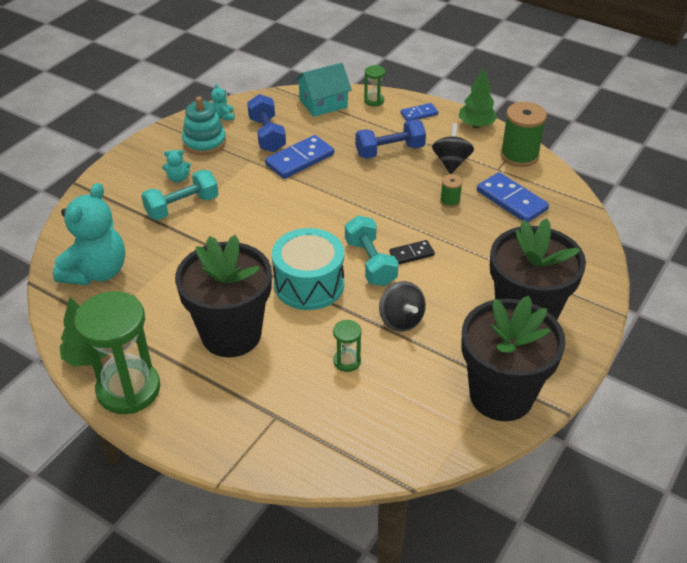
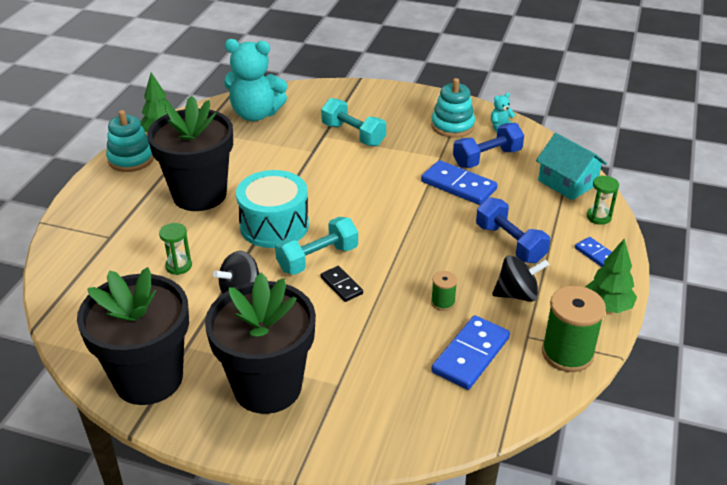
camera: 75 degrees right, 5 degrees down
green hourglass [74,291,160,414] -> turquoise stacking toy [106,110,154,172]
turquoise teddy bear [162,150,191,183] -> none

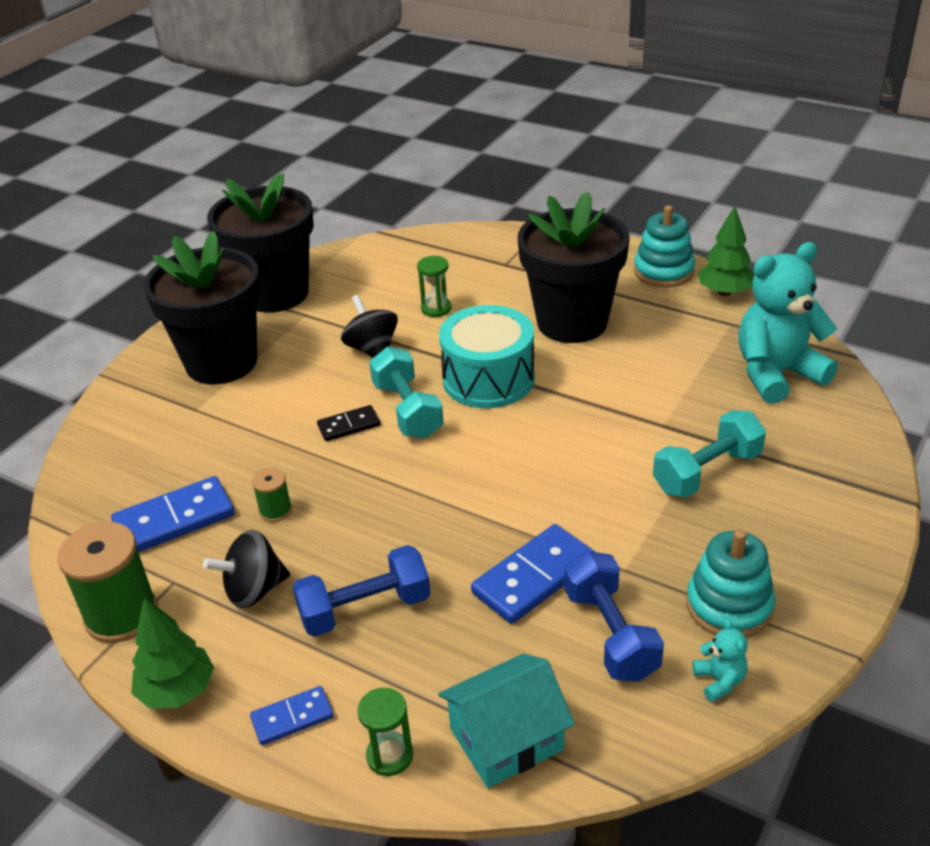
camera: 105 degrees right, 0 degrees up
turquoise teddy bear [224,39,287,121] -> turquoise teddy bear turned 45 degrees clockwise [738,242,838,404]
blue domino [431,315,510,390] -> blue domino turned 75 degrees counterclockwise [111,476,235,552]
black spinning top [492,255,549,302] -> black spinning top turned 60 degrees clockwise [203,530,290,608]

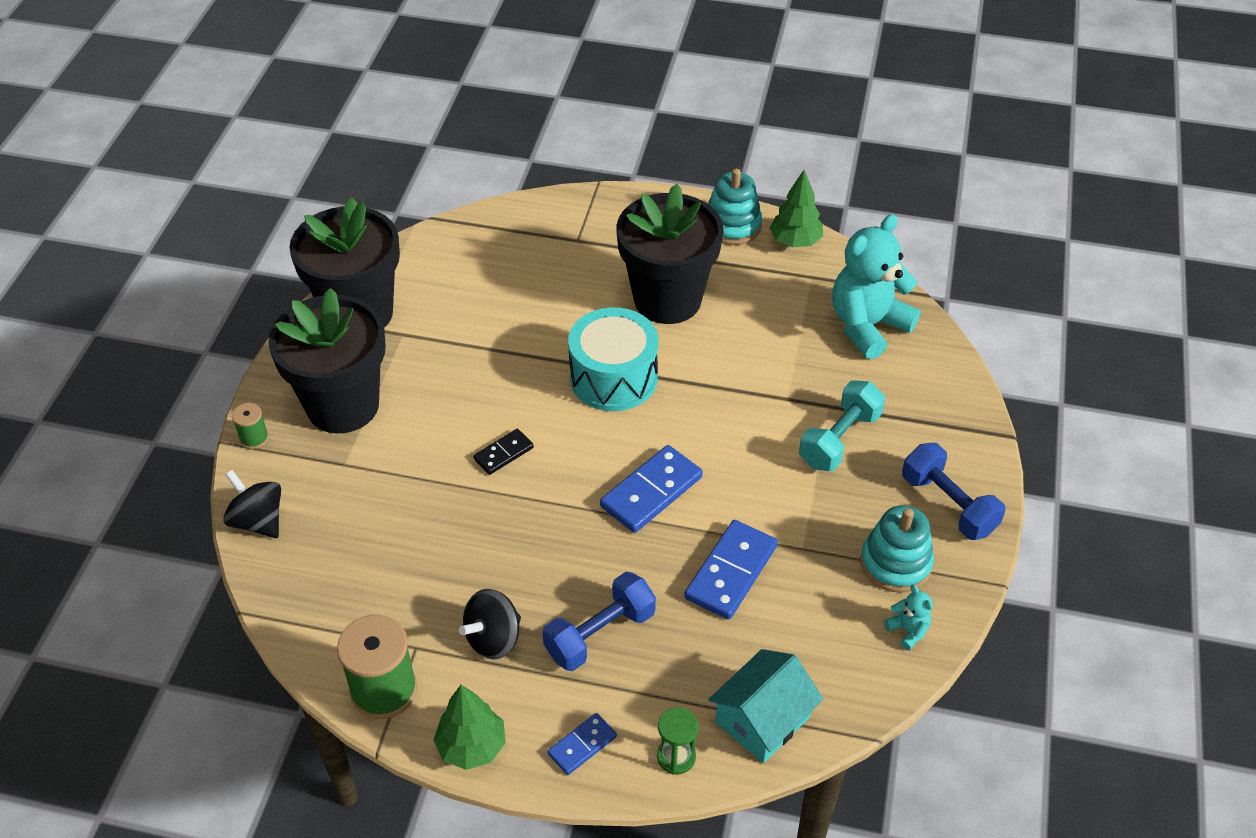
camera: 20 degrees left, 10 degrees up
blue domino [111,476,235,552] -> blue domino moved to [600,445,703,533]
green spool [252,468,292,522] -> green spool moved to [232,403,269,449]
black spinning top [341,295,398,358] -> black spinning top moved to [223,470,281,538]
turquoise dumbbell [369,347,444,439] -> none
green hourglass [417,256,451,317] -> none
blue dumbbell [564,551,664,682] -> blue dumbbell moved to [902,443,1005,540]

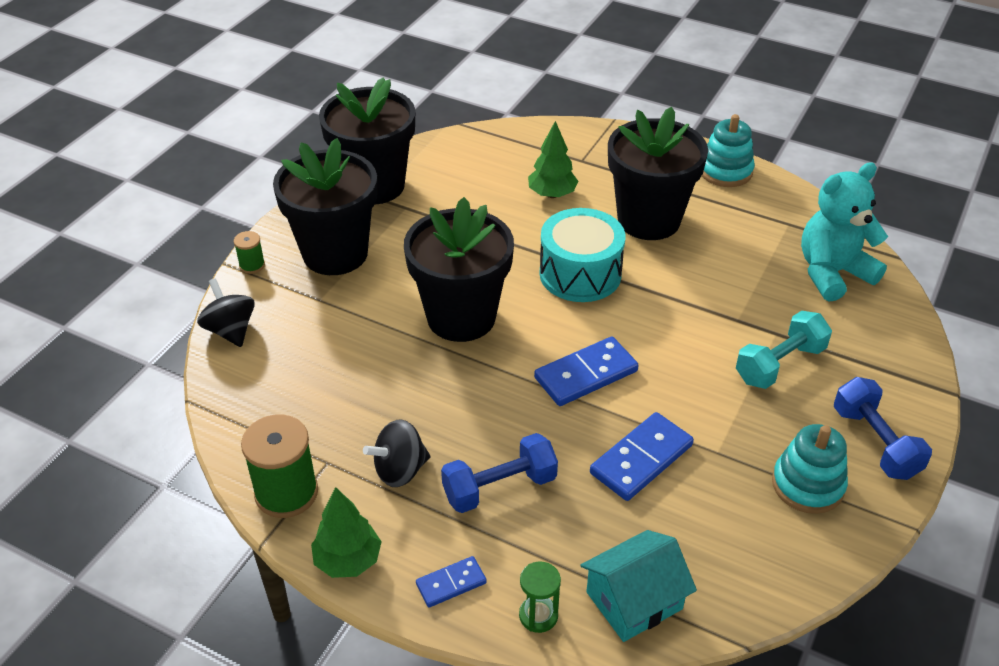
camera: 15 degrees right, 5 degrees down
black domino [473,429,534,475] -> black flower pot [404,197,514,342]
green tree [770,170,823,247] -> green tree moved to [528,121,578,198]
turquoise teddy bear [885,585,933,650] -> none

